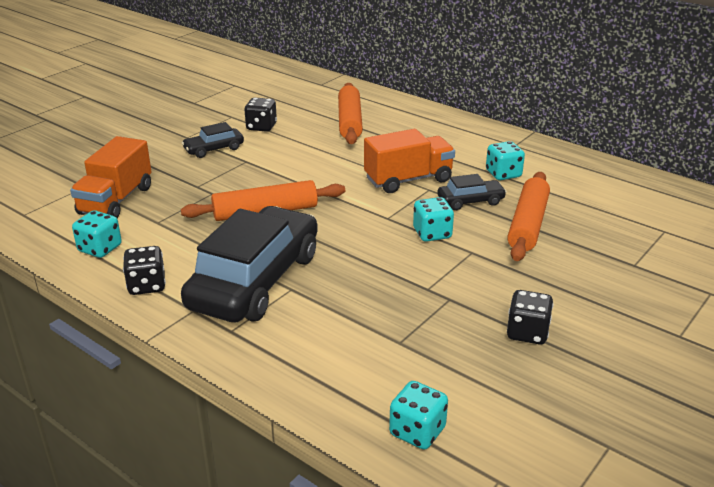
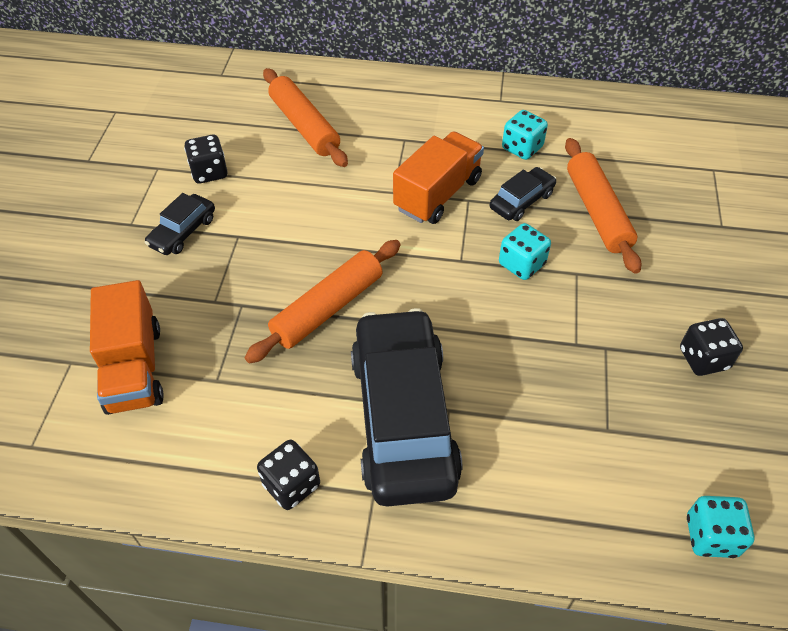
camera: 30 degrees left, 20 degrees up
turquoise dice [72,210,122,258] -> none

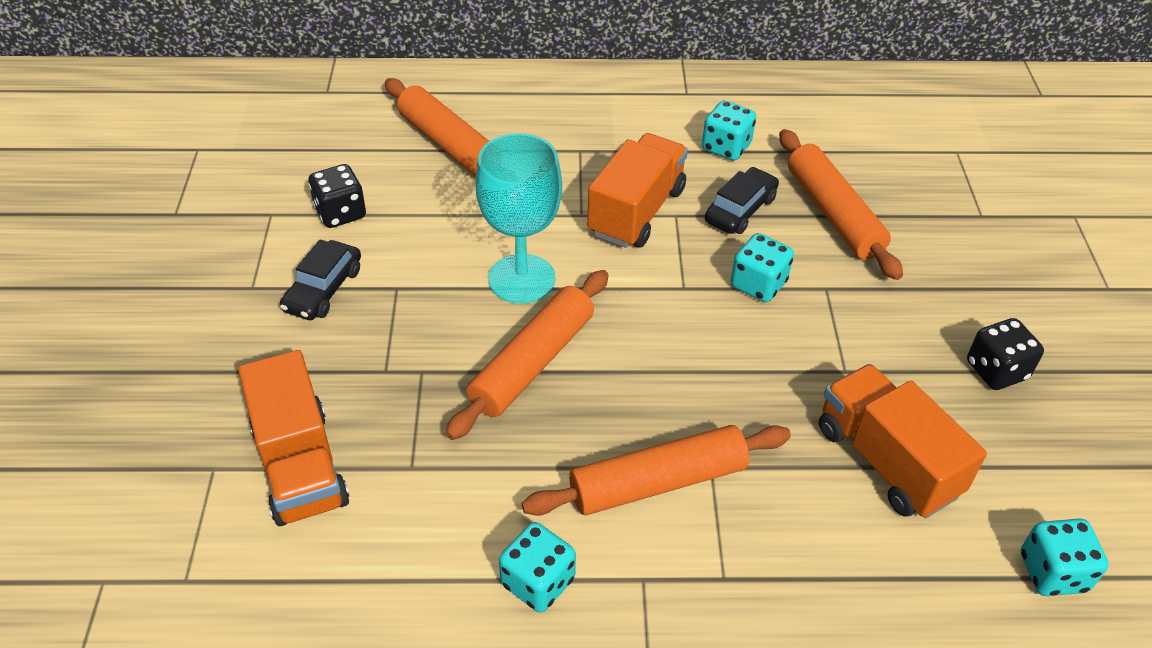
camera: 10 degrees left, 5 degrees down
black dice [257,440,320,510] -> turquoise dice [499,522,576,612]
black car [351,308,463,507] -> orange rolling pin [522,425,791,516]
none -> turquoise goblet [476,133,562,304]
none -> orange truck [819,364,987,518]

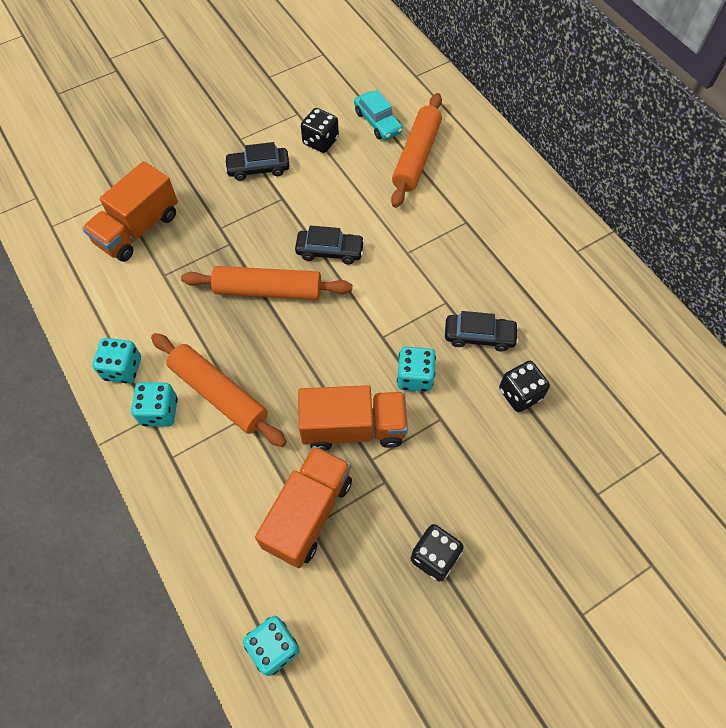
camera: 60 degrees right, 15 degrees up
turquoise goblet [476,133,562,304] -> black car [295,225,365,264]
orange truck [587,133,688,248] -> orange truck moved to [298,385,408,451]
turquoise dice [702,100,756,161] -> turquoise dice moved to [131,382,178,427]
orange rolling pin [779,129,903,280] -> black dice [499,361,550,412]
none -> turquoise car [354,90,403,140]

